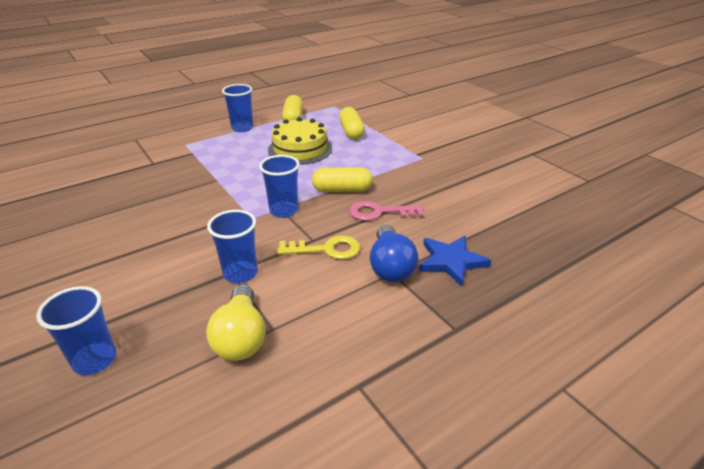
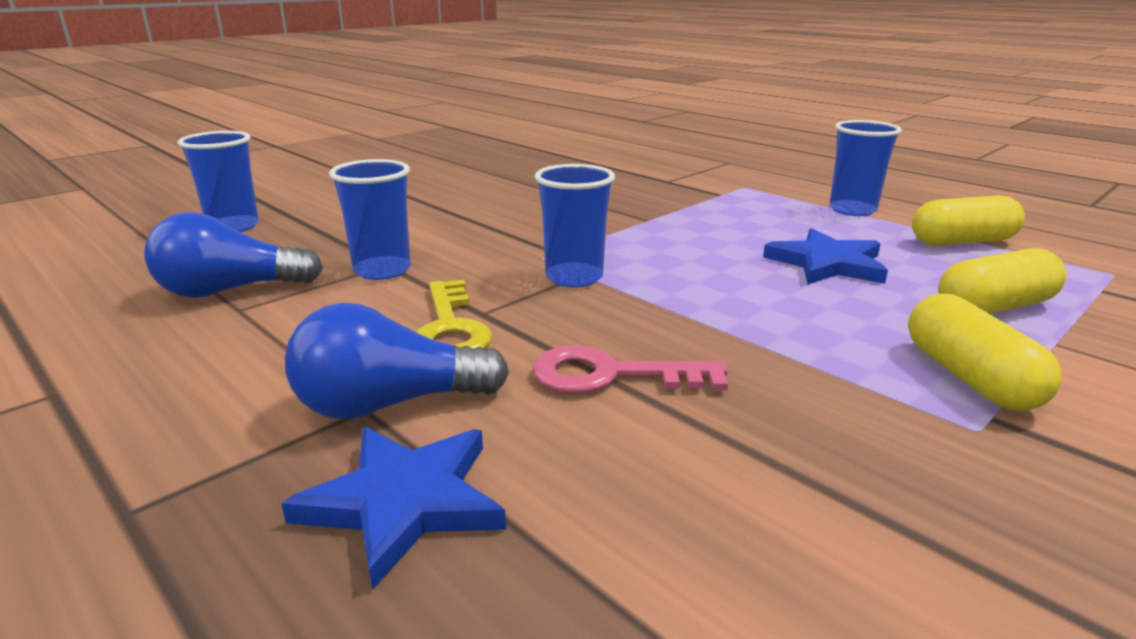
camera: 80 degrees right, 10 degrees down
yellow light bulb [206,284,266,361] -> blue light bulb [144,212,323,298]
yellow cake [268,117,332,165] -> blue star [763,228,888,285]
yellow capsule [312,167,373,192] -> yellow capsule moved to [908,294,1062,411]
pink key [349,201,424,221] -> pink key turned 75 degrees counterclockwise [532,345,728,393]

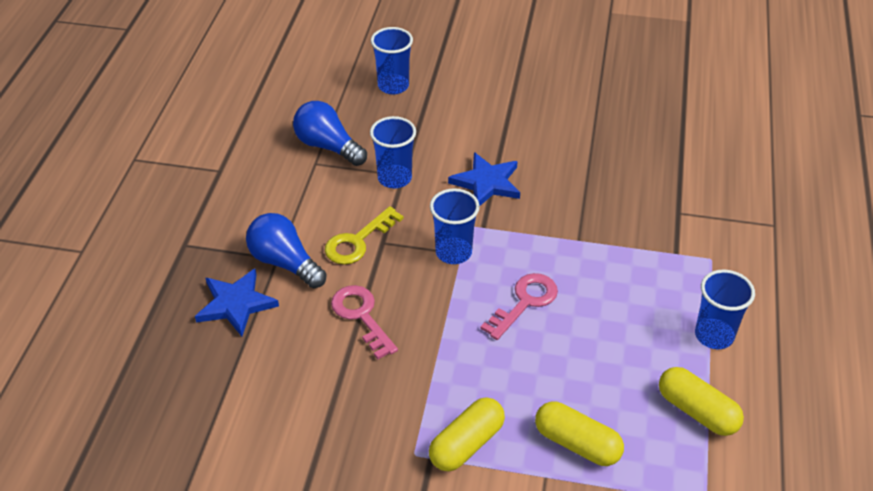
camera: 55 degrees right, 20 degrees up
blue star [763,228,888,285] -> blue star moved to [448,152,520,206]
none -> pink key [480,273,558,340]

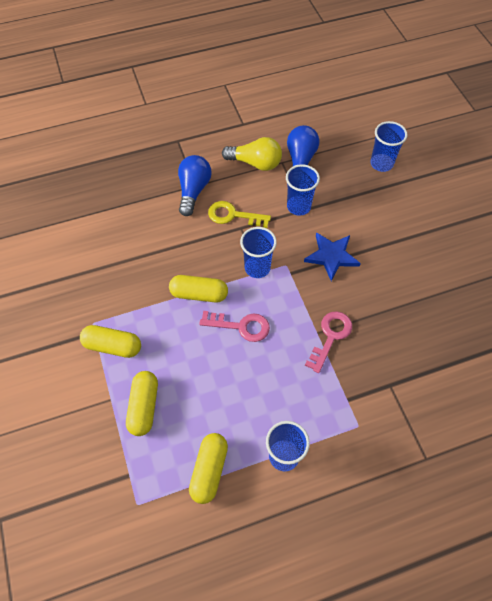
camera: 60 degrees right, 15 degrees up
blue star [195,269,279,337] -> none
pink key [331,285,398,359] -> pink key moved to [305,312,352,373]
none -> yellow capsule [169,275,228,302]
none -> yellow light bulb [222,137,282,171]

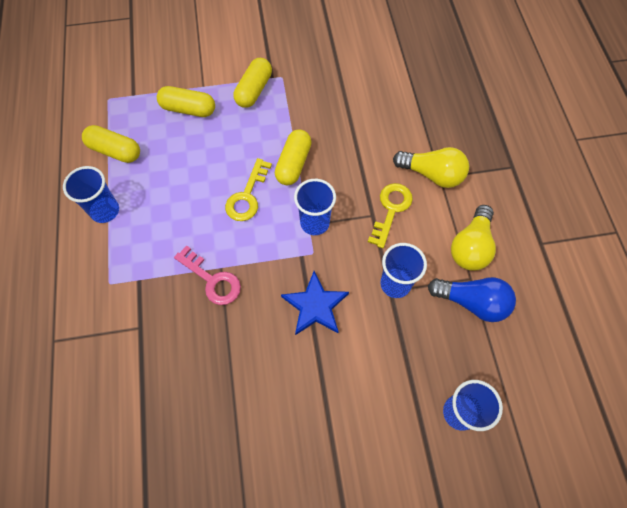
camera: 100 degrees right, 5 degrees up
blue light bulb [178,155,212,216] -> yellow light bulb [393,147,469,188]
pink key [199,311,270,342] -> yellow key [225,158,272,221]

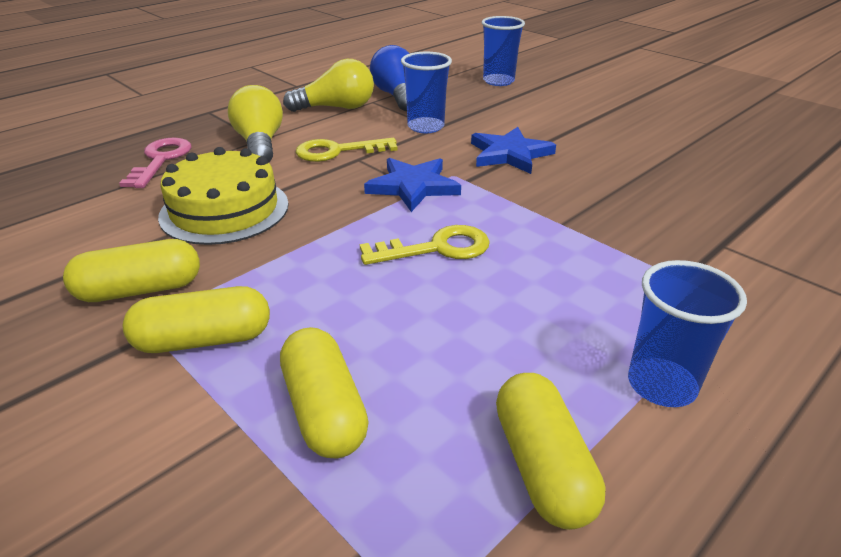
camera: 125 degrees left, 30 degrees down
pink key [174,245,241,305] -> pink key moved to [119,138,191,188]
yellow capsule [275,130,312,185] -> yellow capsule moved to [63,239,200,302]
blue cup [294,179,336,235] -> blue star [364,158,461,212]
none -> yellow cake [158,147,289,245]

